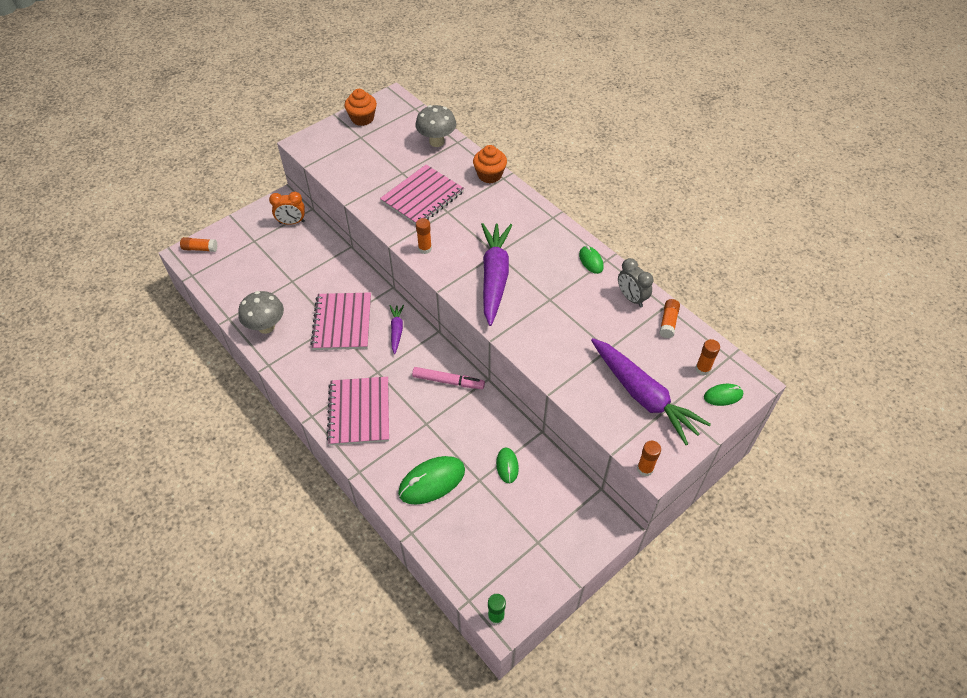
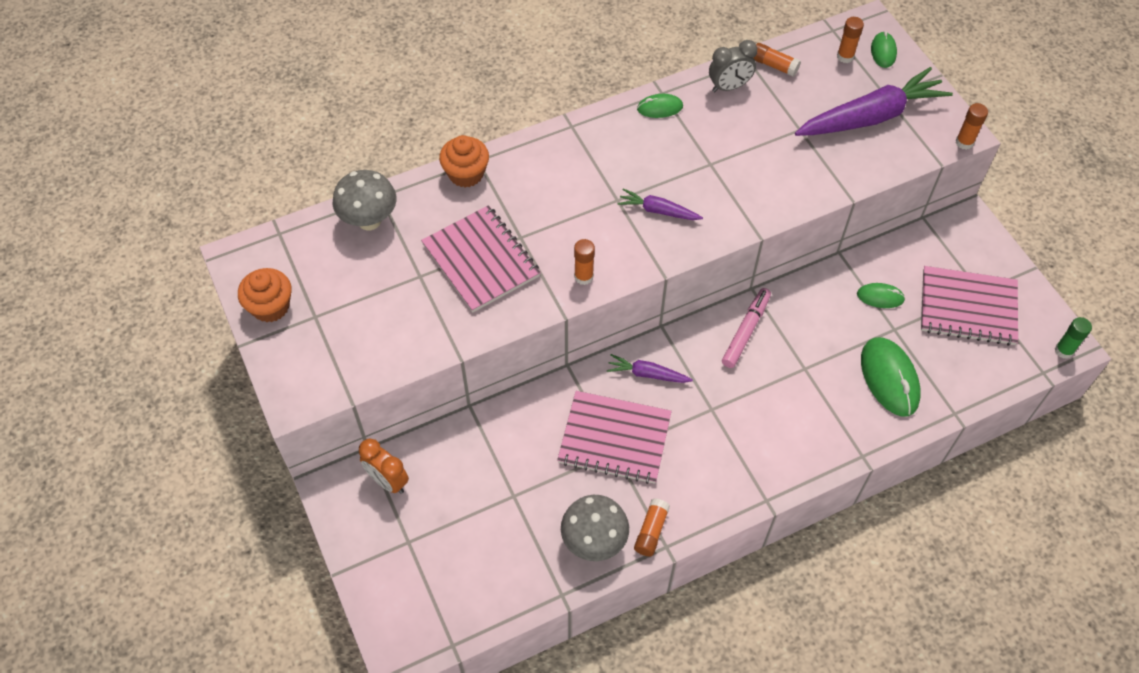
camera: 75 degrees left, 5 degrees up
orange glue stick [180,237,218,252] -> orange glue stick moved to [634,498,670,556]
orange clock [269,192,305,225] -> orange clock turned 120 degrees clockwise [359,438,409,494]
pink notebook [327,377,389,446] -> pink notebook moved to [921,266,1018,346]
purple carrot [481,223,512,326] -> purple carrot [617,189,703,220], size x0.49

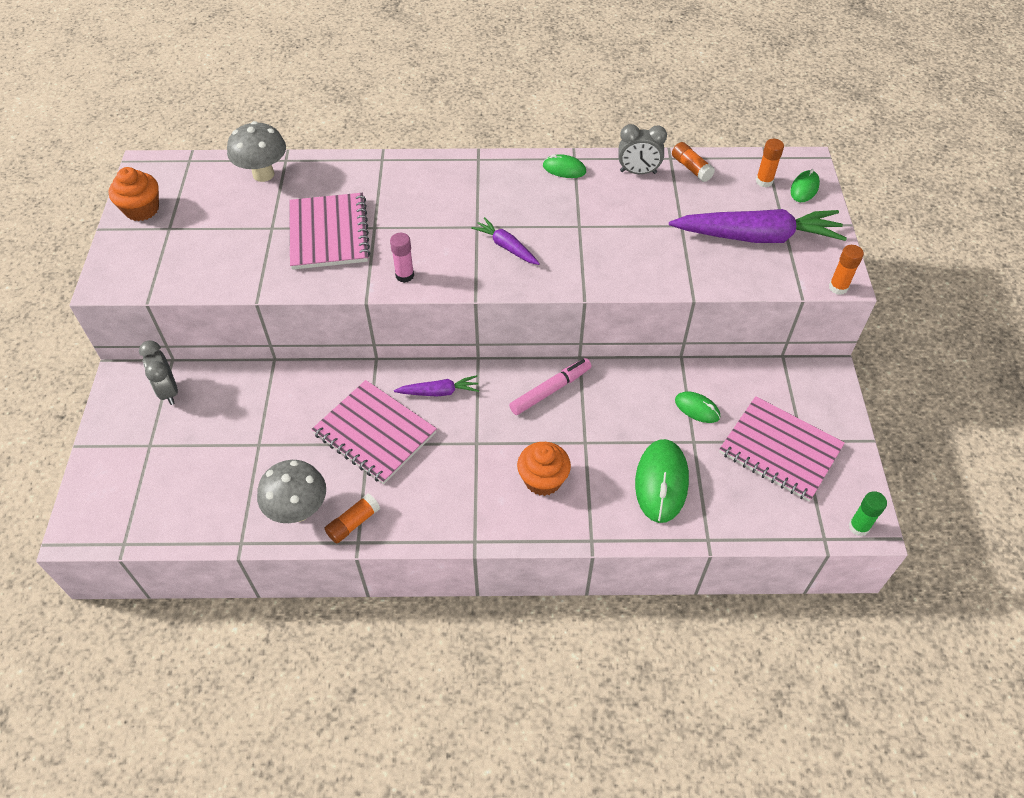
camera: 25 degrees right, 5 degrees down
orange clock [359,438,409,494] -> grey clock [139,340,178,405]
orange cupcake [439,135,489,187] -> orange cupcake moved to [517,442,571,496]
orange glue stick [574,239,595,285] -> pink glue stick [390,233,414,283]
purple carrot [607,354,693,383] -> purple carrot turned 135 degrees clockwise [394,375,479,397]

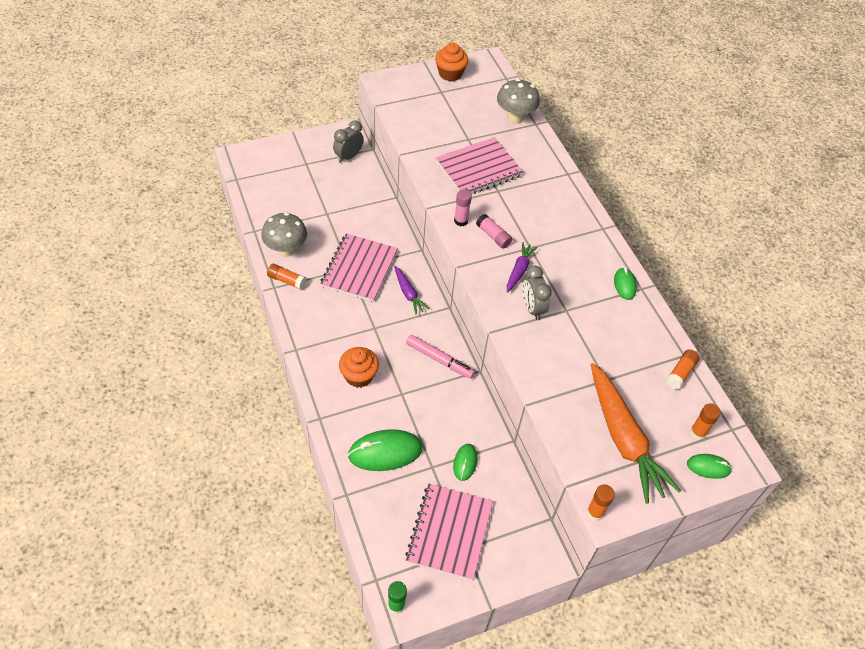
camera: 65 degrees right, 0 degrees up
grey clock [618,124,667,174] -> grey clock moved to [522,266,552,320]
purple carrot [669,209,847,243] -> orange carrot [591,363,681,504]
none -> pink glue stick [476,214,512,249]

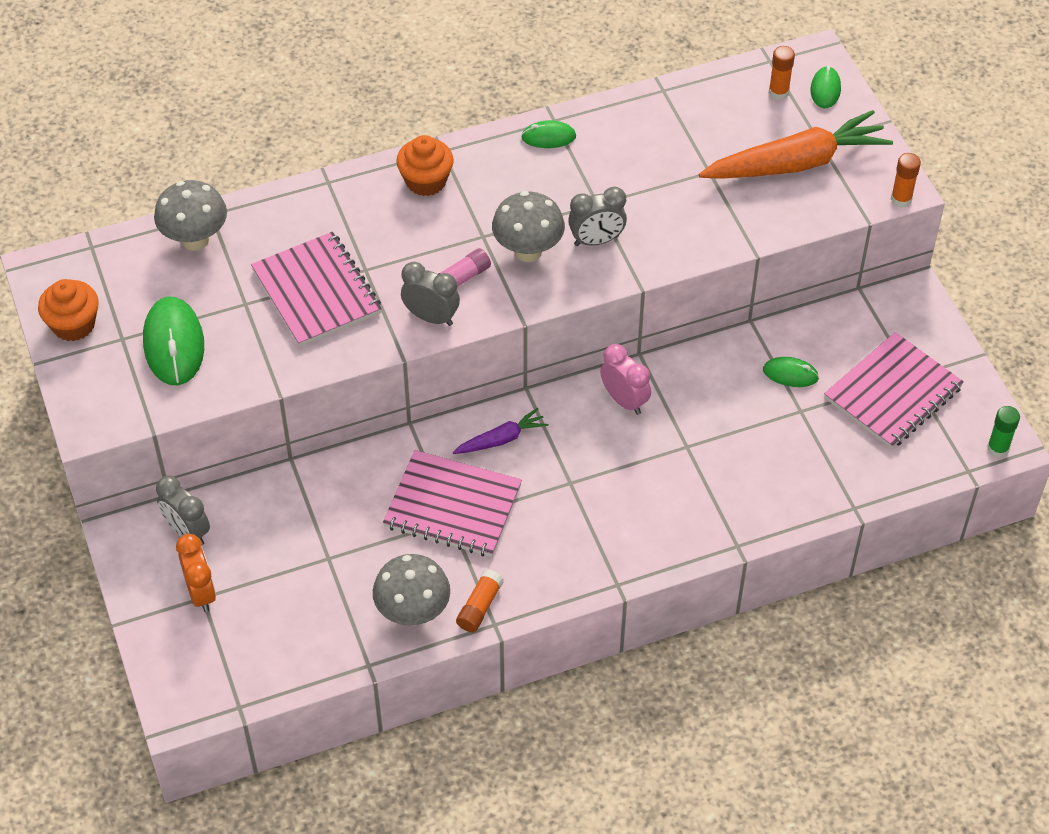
camera: 85 degrees left, 0 degrees up
orange cupcake [339,347,379,388] -> orange cupcake moved to [396,135,454,196]
green mouse [348,429,423,471] -> green mouse moved to [143,297,204,385]
pink notebook [405,484,493,581] -> pink notebook turned 60 degrees counterclockwise [824,332,964,449]
pink marker [406,335,475,379] -> pink clock [600,344,651,415]
pink glue stick [454,189,472,226] -> grey clock [401,262,460,326]
purple carrot [507,242,538,293] -> grey mushroom [492,191,565,262]
orange glue stick [666,349,700,389] -> none
none -> orange clock [176,534,216,612]

